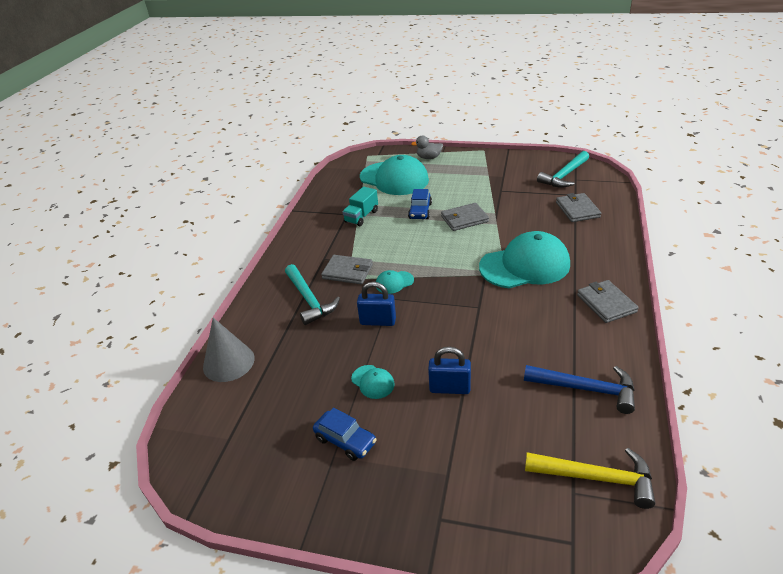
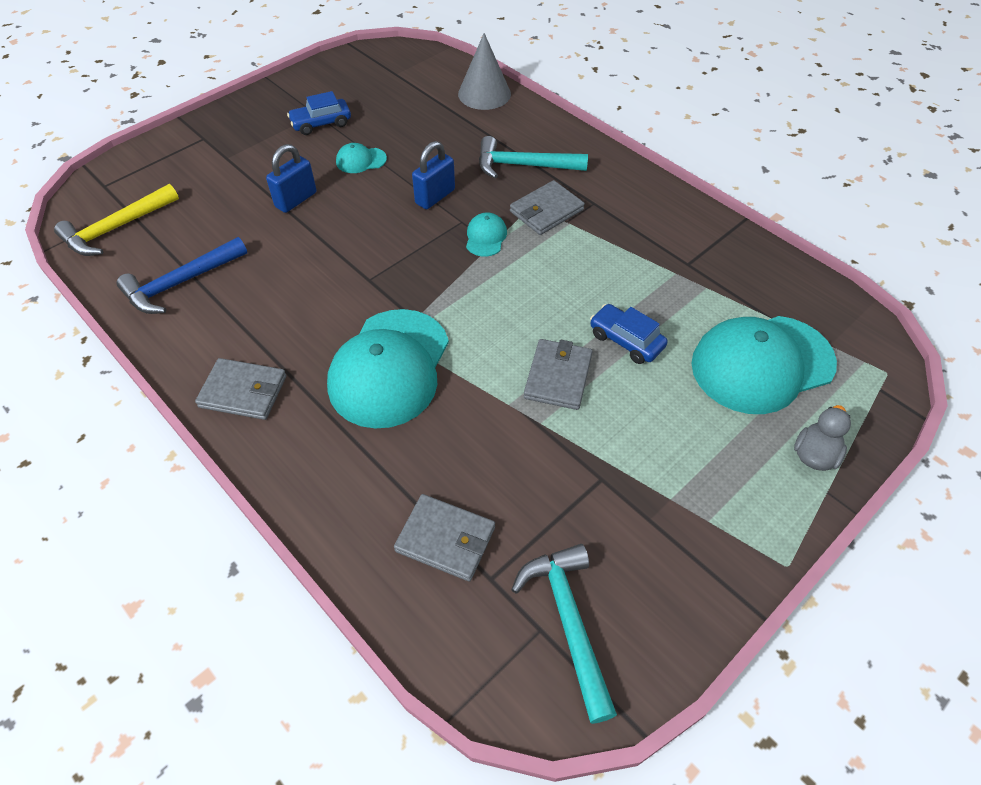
camera: 120 degrees right, 15 degrees up
turquoise truck [342,187,378,226] -> none

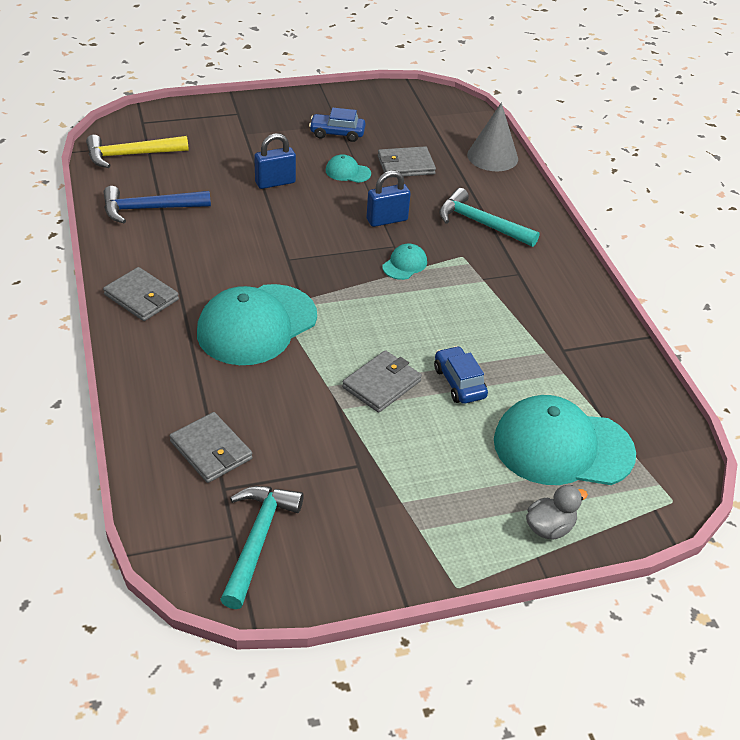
camera: 25 degrees right, 10 degrees down
grey wallet [510,180,585,235] -> grey wallet moved to [378,146,436,178]

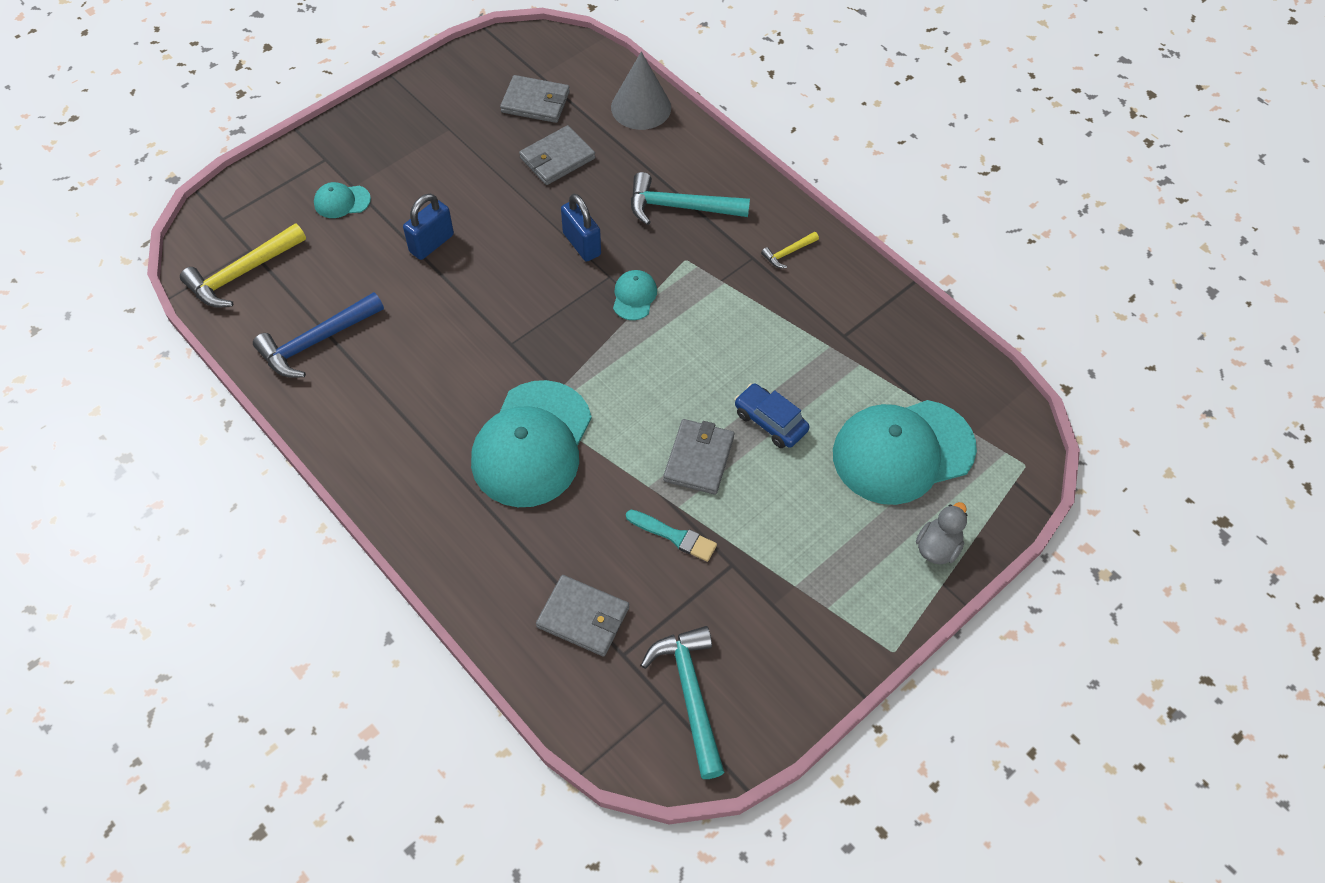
camera: 25 degrees left, 15 degrees up
grey wallet [103,267,179,321] -> grey wallet moved to [500,75,570,123]
blue car [309,108,366,142] -> none
turquoise cap [326,154,371,183] -> turquoise cap moved to [314,182,371,218]
blue padlock [366,171,411,227] -> blue padlock turned 75 degrees counterclockwise [561,194,601,262]
none -> turquoise brush [626,510,717,562]
none -> yellow hammer [761,232,819,268]

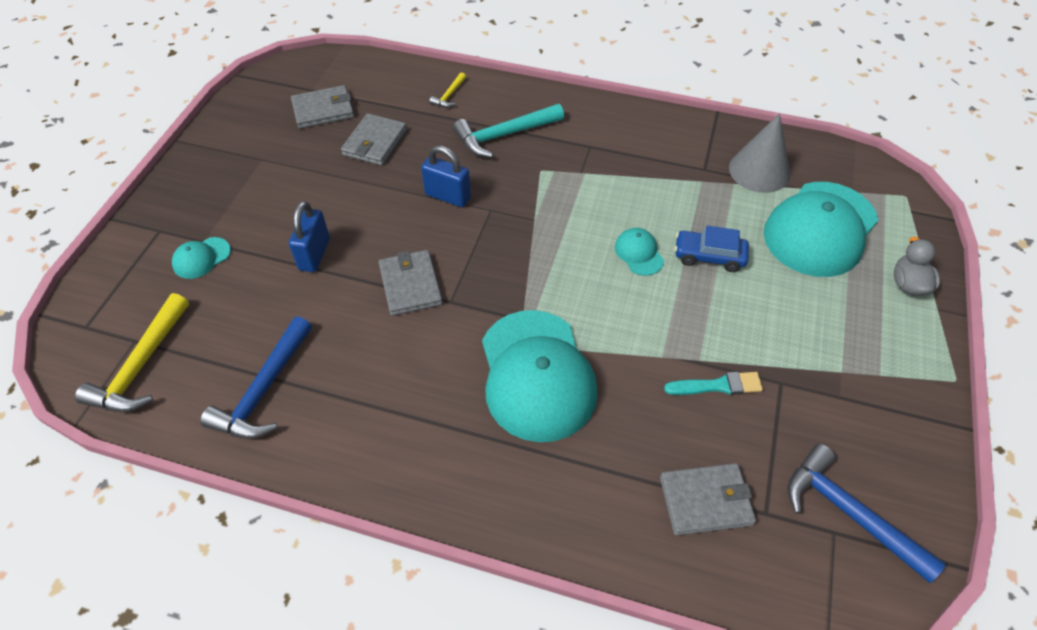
camera: 30 degrees left, 5 degrees down
grey cone [611,52,671,130] -> grey cone moved to [729,113,791,193]
turquoise cap [613,270,657,320] -> turquoise cap moved to [615,228,664,276]
turquoise hammer [641,626,725,779] -> blue hammer [787,444,946,583]
grey wallet [663,419,734,495] -> grey wallet moved to [379,250,443,316]
yellow hammer [761,232,819,268] -> yellow hammer moved to [429,72,466,108]

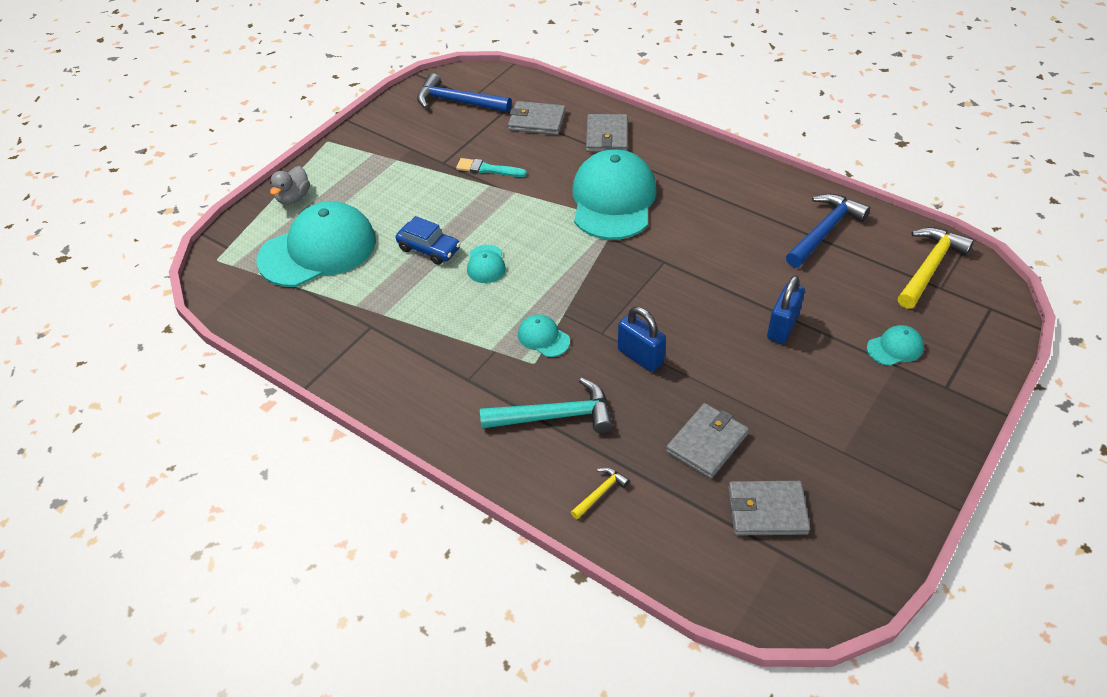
camera: 160 degrees left, 5 degrees down
grey wallet [379,250,443,316] -> grey wallet moved to [586,114,628,152]
grey cone [729,113,791,193] -> none
blue hammer [787,444,946,583] -> blue hammer turned 135 degrees clockwise [417,73,511,112]
none -> turquoise cap [518,314,570,357]

